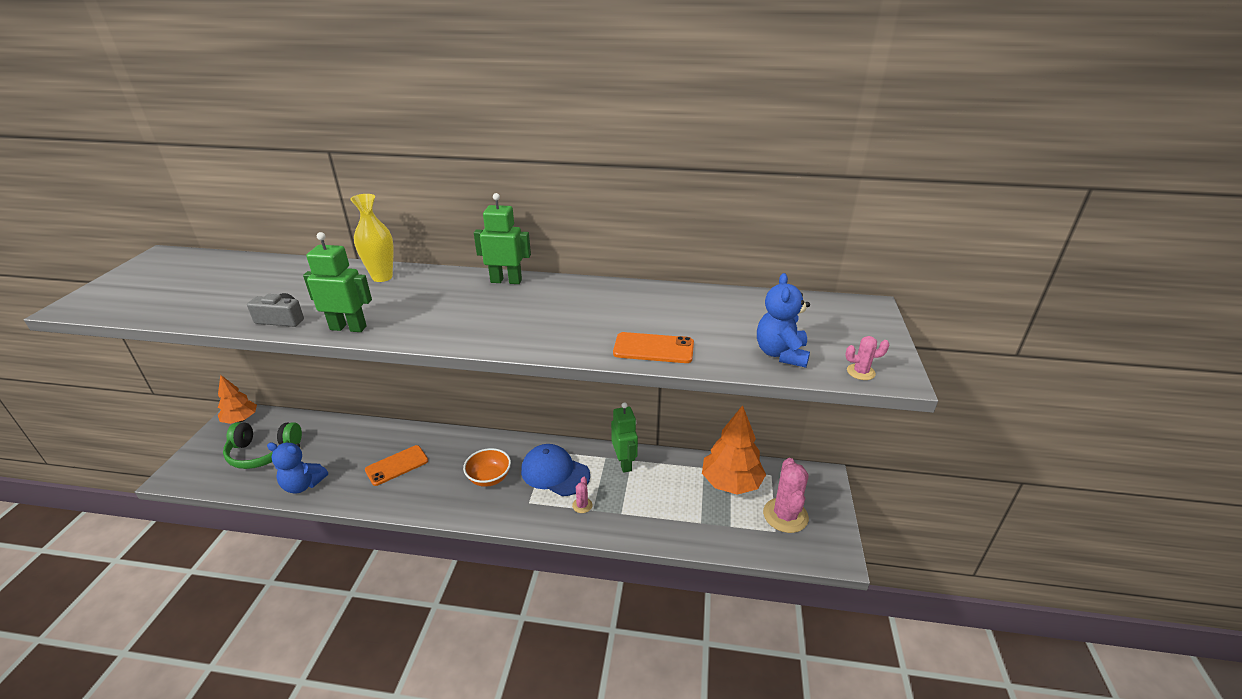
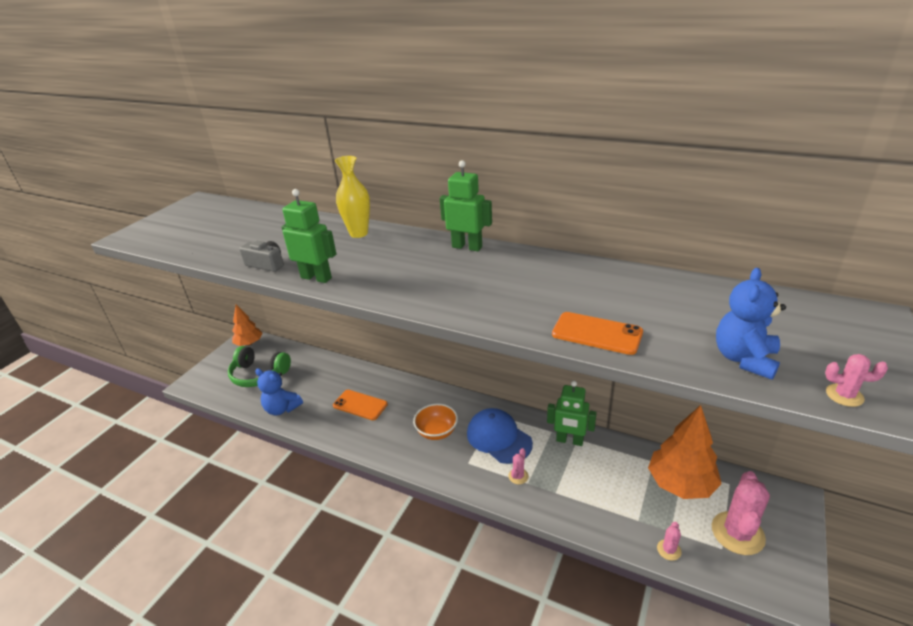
camera: 20 degrees right, 0 degrees up
orange phone [365,445,428,486] -> orange phone turned 45 degrees clockwise [333,390,388,420]
green robot [611,402,638,473] -> green robot turned 105 degrees clockwise [547,381,597,446]
none -> pink cactus [657,522,681,561]

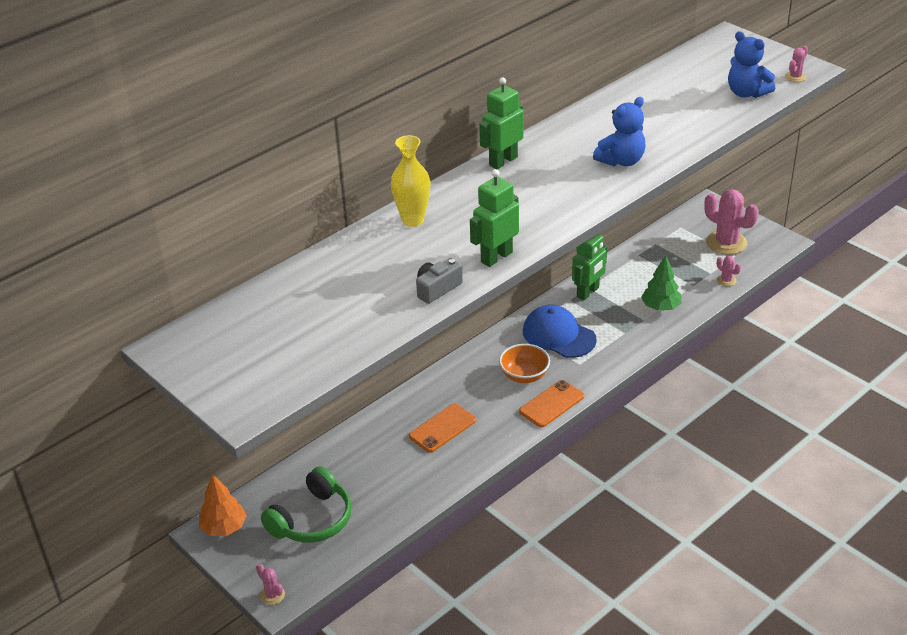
camera: 70 degrees left, 5 degrees up
blue teddy bear [255,369,303,415] -> blue teddy bear moved to [593,97,645,167]
blue cap [467,408,533,464] -> blue cap turned 60 degrees clockwise [523,305,597,358]
pink cactus [508,448,529,484] -> pink cactus moved to [256,564,285,605]
orange phone [552,312,643,355] -> orange phone moved to [519,380,584,427]
orange tree [648,405,722,499] -> none
none -> green tree [641,255,682,311]

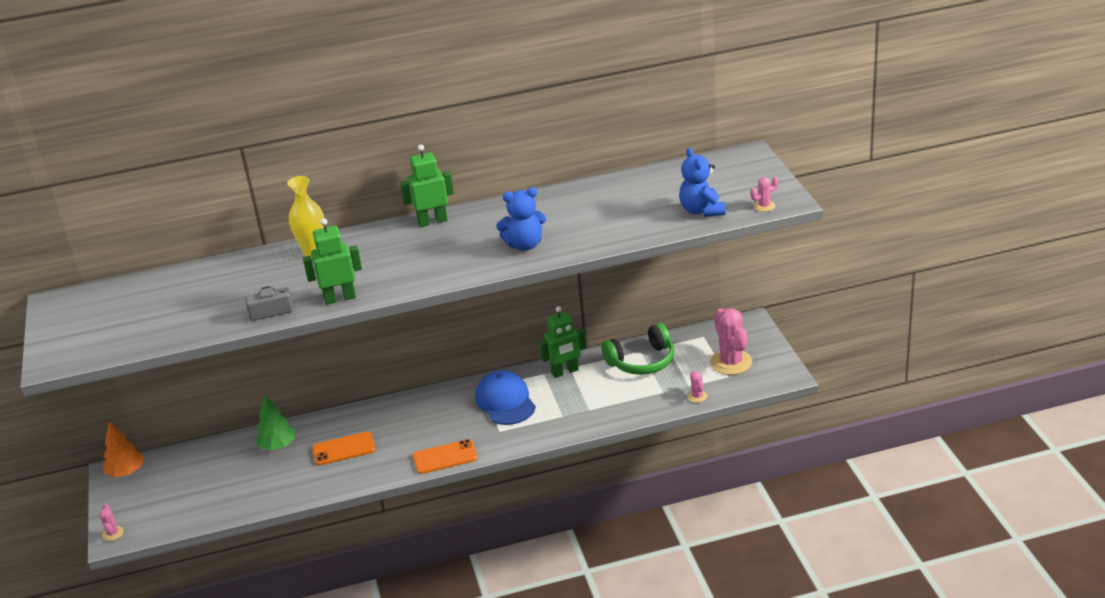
camera: 30 degrees right, 5 degrees down
green headphones [261,466,352,543] -> green headphones moved to [602,323,674,375]
orange bowl [499,344,550,383] -> none
green tree [641,255,682,311] -> green tree moved to [255,395,295,451]

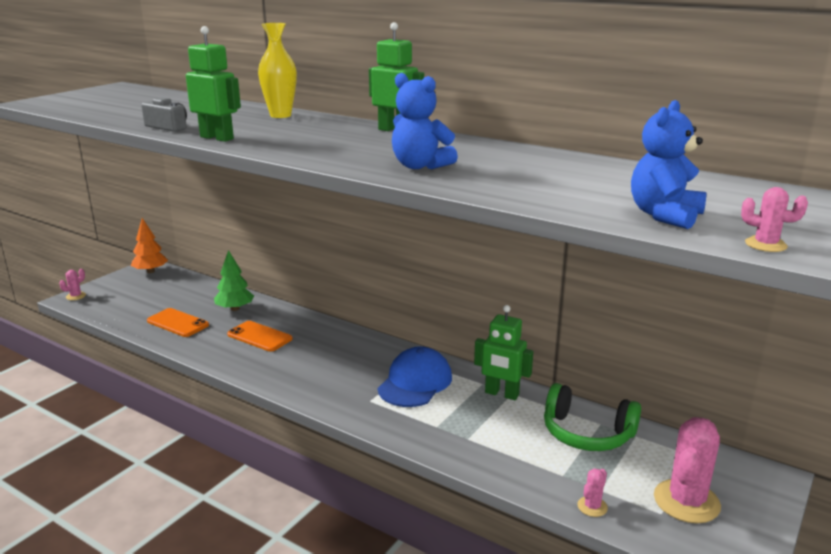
camera: 45 degrees right, 10 degrees down
orange phone [413,439,478,474] -> orange phone moved to [147,308,209,337]

